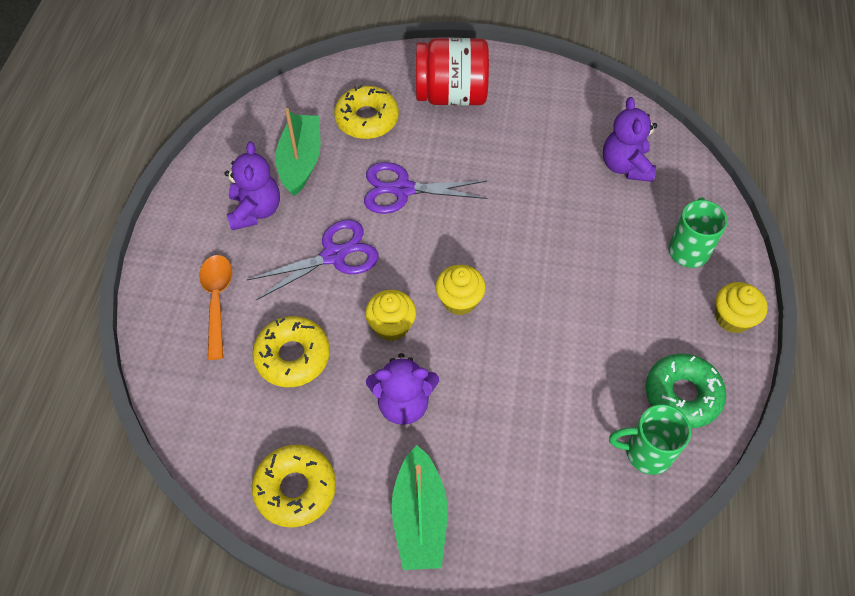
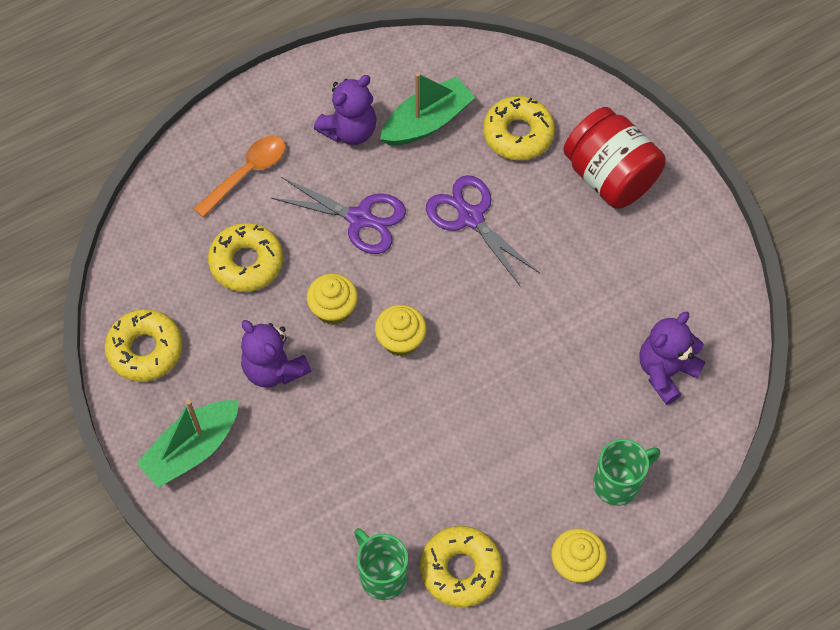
camera: 50 degrees right, 5 degrees up
green donut [646,354,726,428] -> yellow donut [420,526,502,607]

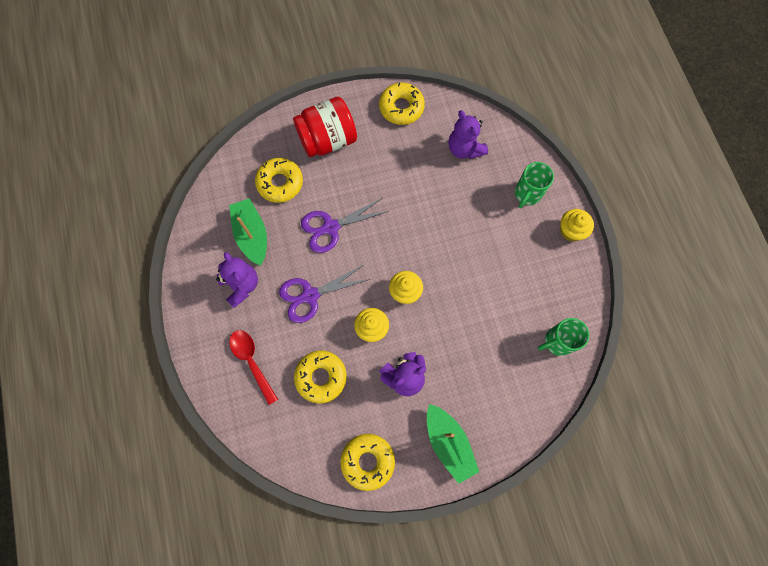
camera: 75 degrees left, 10 degrees up
orange spoon [194,135,285,218] -> red spoon [229,330,278,405]
purple scissors [271,177,406,254] -> purple scissors turned 150 degrees counterclockwise [279,265,370,323]
yellow donut [420,526,502,607] -> yellow donut moved to [379,82,425,125]
green mug [593,439,660,506] -> green mug turned 135 degrees counterclockwise [515,162,554,208]

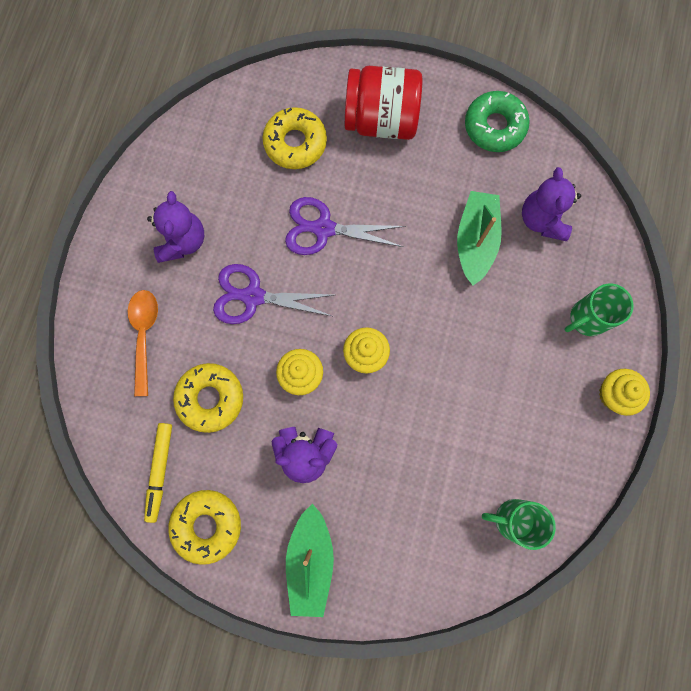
camera: 30 degrees right, 5 degrees up
green boat [229,198,267,266] -> green boat moved to [457,191,502,286]
red spoon [229,330,278,405] -> orange spoon [128,290,158,396]
yellow donut [379,82,425,125] -> green donut [465,91,530,152]
none -> yellow marker [144,423,172,523]

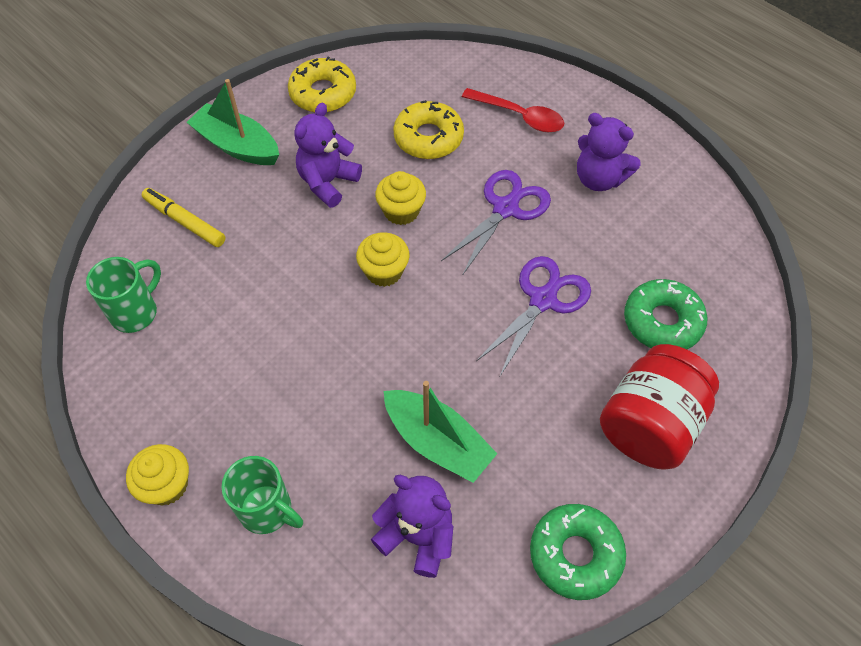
camera: 120 degrees right, 20 degrees down
orange spoon [128,290,158,396] -> red spoon [462,88,564,132]
yellow marker [144,423,172,523] -> yellow marker moved to [142,188,226,247]
yellow donut [263,107,327,169] -> green donut [624,279,707,349]
green mug [565,283,633,336] -> green mug turned 120 degrees clockwise [221,456,303,534]

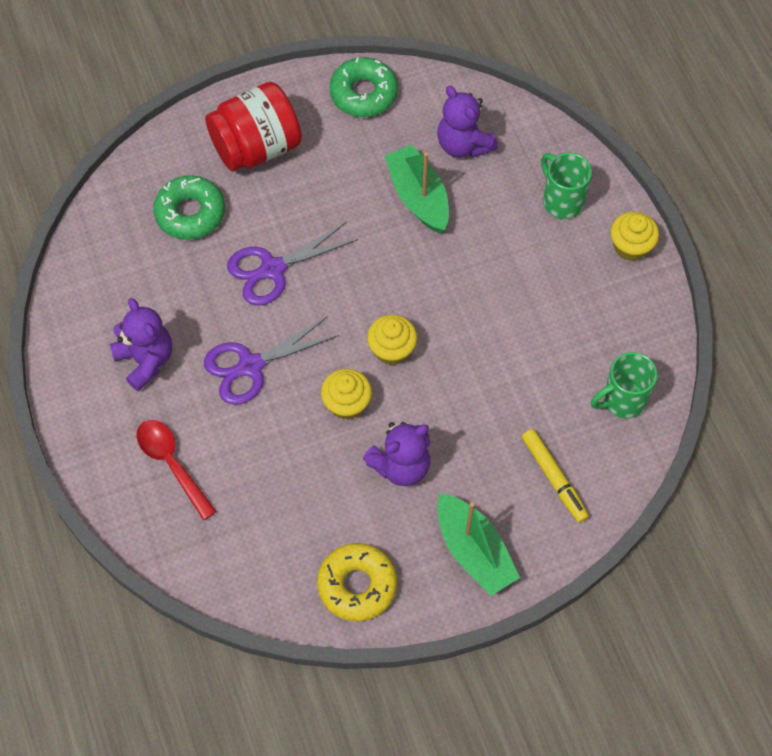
camera: 155 degrees left, 5 degrees up
yellow donut [393,100,464,159] -> none

